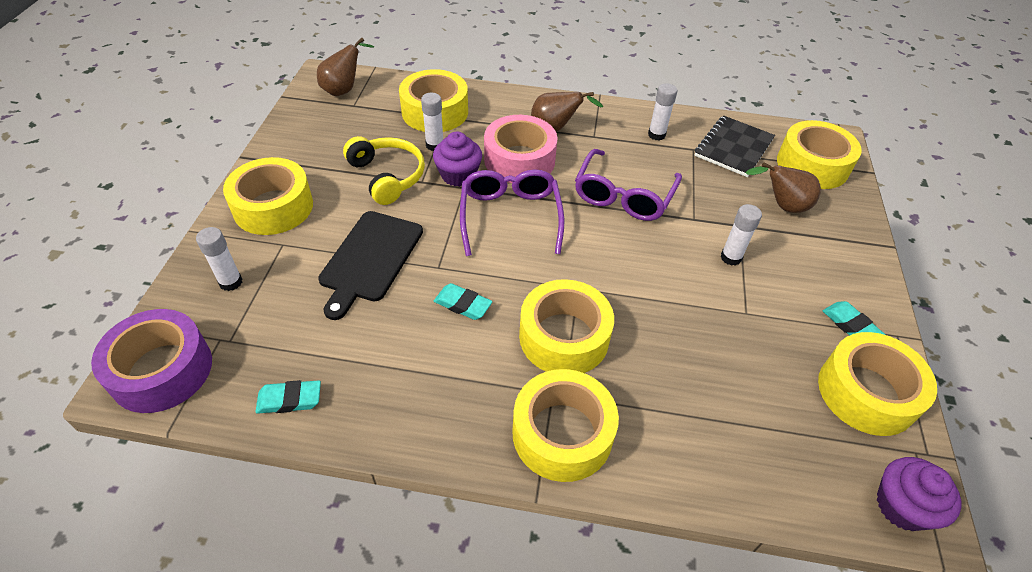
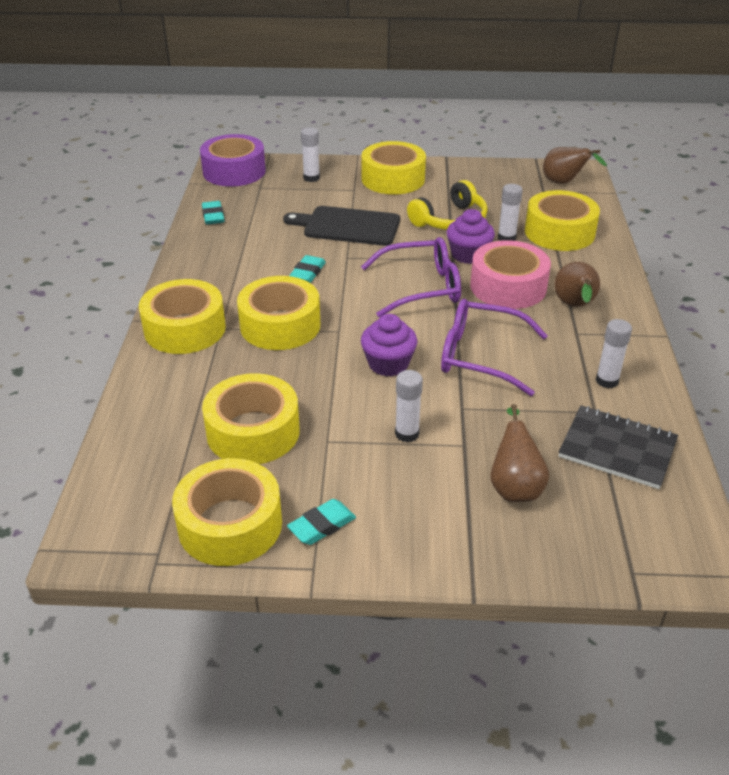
camera: 85 degrees right, 10 degrees down
yellow tape [777,120,862,189] -> yellow tape moved to [202,373,300,464]
purple cupcake [877,457,961,531] -> purple cupcake moved to [361,314,417,377]

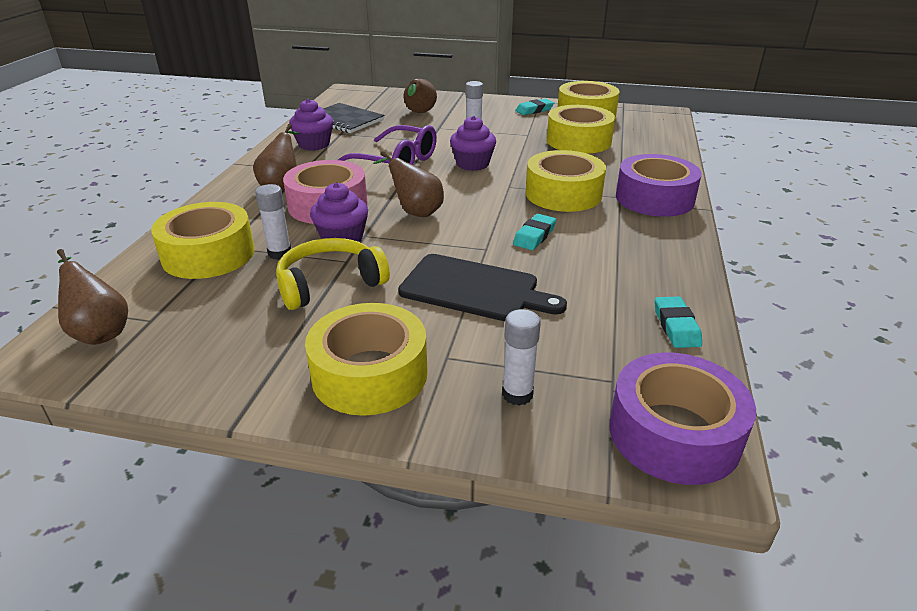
camera: 170 degrees left, 5 degrees down
yellow tape [139,279,226,354] -> purple tape [616,154,702,217]
purple glasses [361,237,461,317] -> brown pear [373,151,444,217]
white glue stick [596,319,632,388] -> purple cupcake [289,99,333,151]

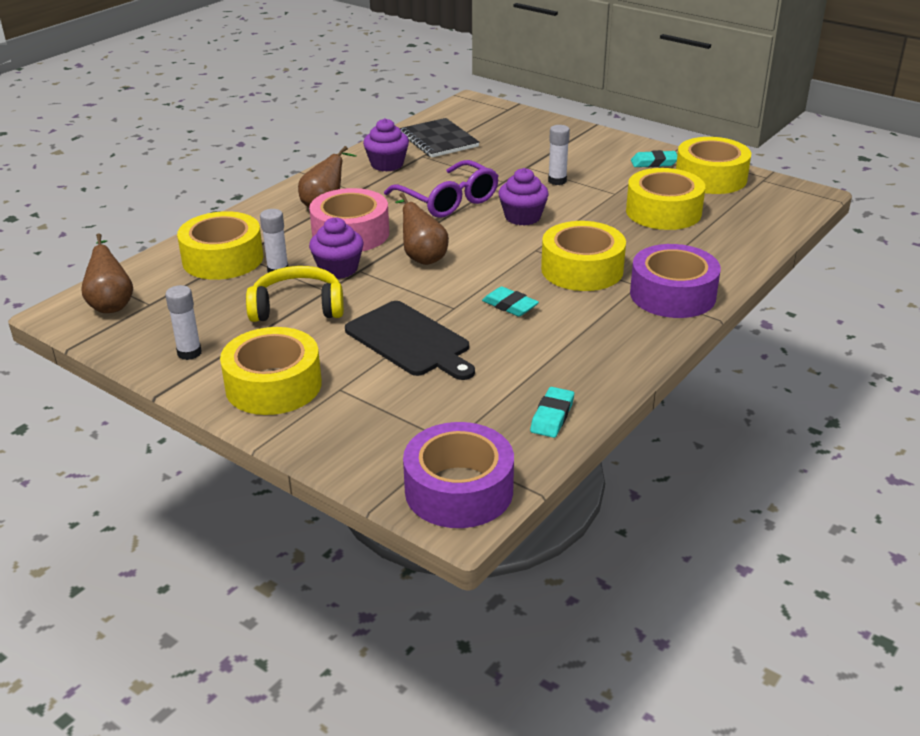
camera: 25 degrees right, 0 degrees up
brown pear [404,79,437,113] -> none
white glue stick [502,309,541,405] -> white glue stick moved to [165,285,202,360]
turquoise eraser [513,214,556,250] -> turquoise eraser turned 75 degrees clockwise [482,286,539,317]

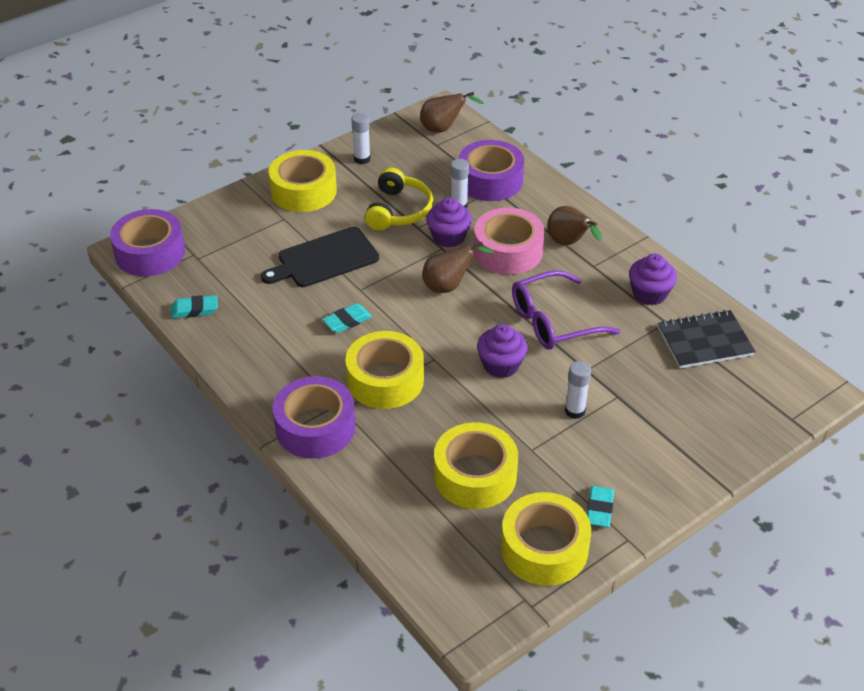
camera: 105 degrees right, 10 degrees up
yellow tape [177,211,264,280] -> purple tape [459,140,524,201]
turquoise eraser [530,387,574,438] -> turquoise eraser turned 45 degrees counterclockwise [171,295,218,318]

